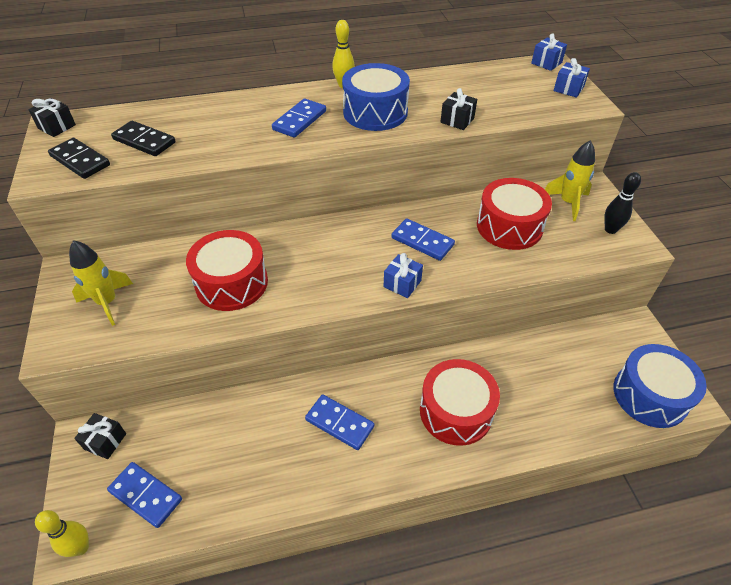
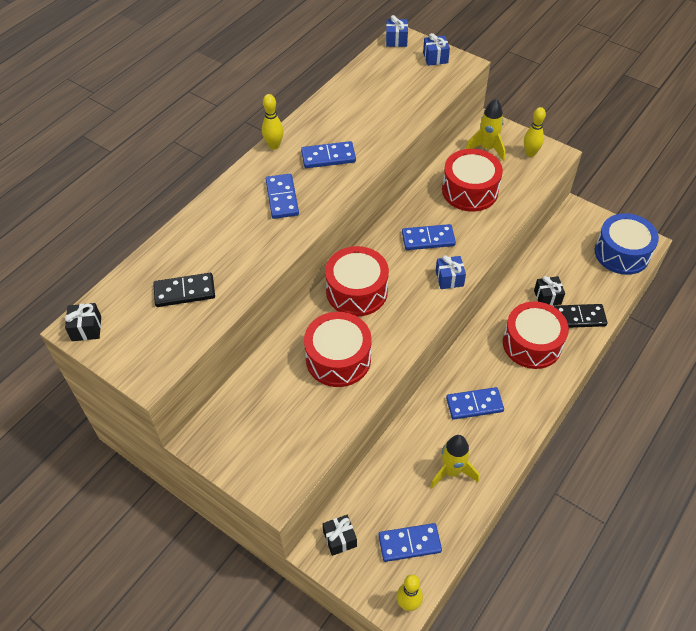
camera: 40 degrees left, 5 degrees up
black domino [48,138,110,179] -> black domino moved to [554,304,607,328]
yellow rocket [69,240,133,326] -> yellow rocket moved to [430,435,479,488]
blue drum [342,63,410,131] -> blue domino [301,141,356,168]
black gift [440,88,477,130] -> black gift moved to [534,276,565,306]
black bowling pin [604,172,641,234] -> yellow bowling pin [524,107,546,157]
none -> red drum [325,246,389,317]

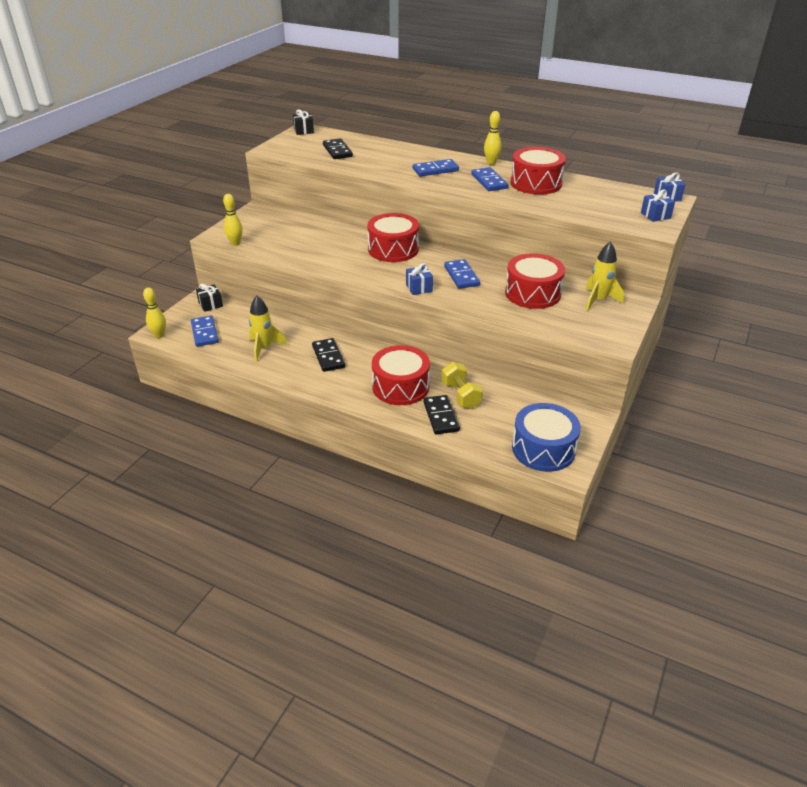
camera: 80 degrees right, 15 degrees down
red drum [304,312,372,387] -> red drum moved to [511,147,566,195]
blue domino [446,387,504,420] -> black domino [312,338,345,372]
yellow bowling pin [524,107,546,157] -> yellow bowling pin moved to [223,194,243,246]
black gift [534,276,565,306] -> yellow dumbbell [441,362,483,409]

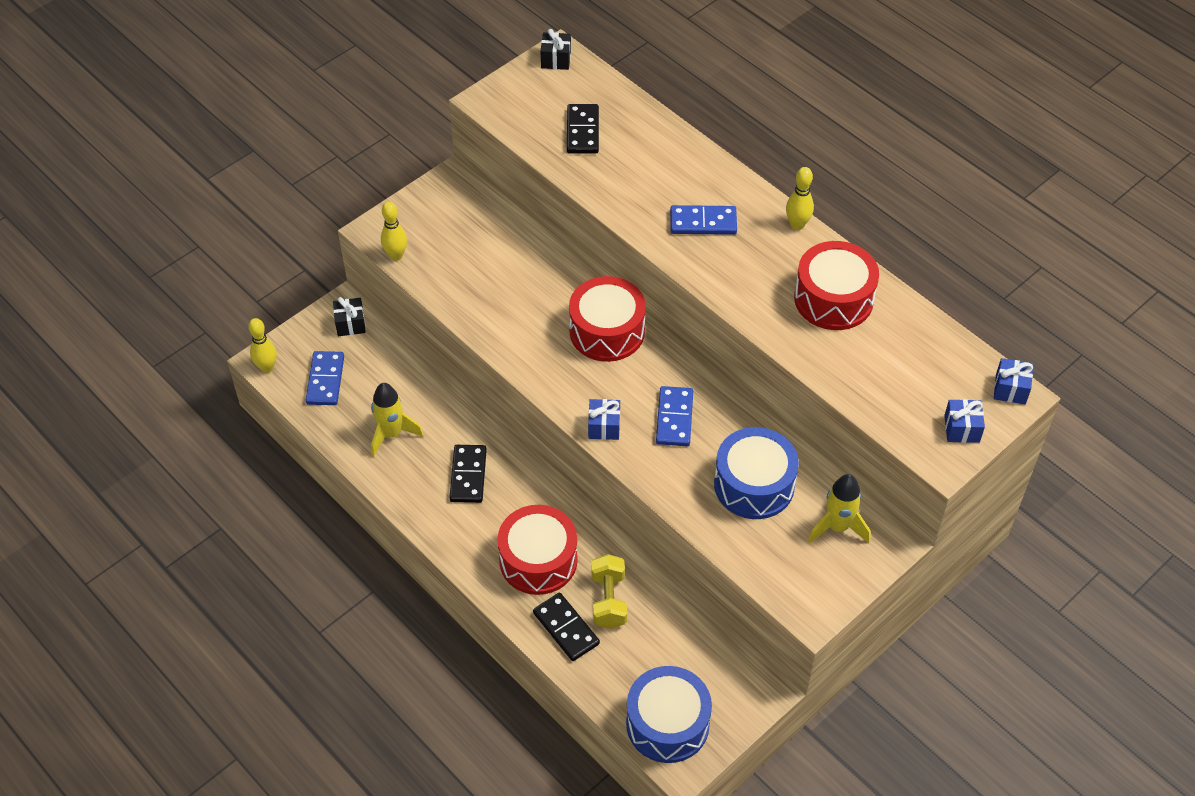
camera: 20 degrees right, 15 degrees up
black domino [423,395,460,435] -> black domino turned 45 degrees counterclockwise [533,593,600,661]
blue domino [471,167,508,191] -> none
red drum [505,253,565,309] -> blue drum [714,427,799,519]

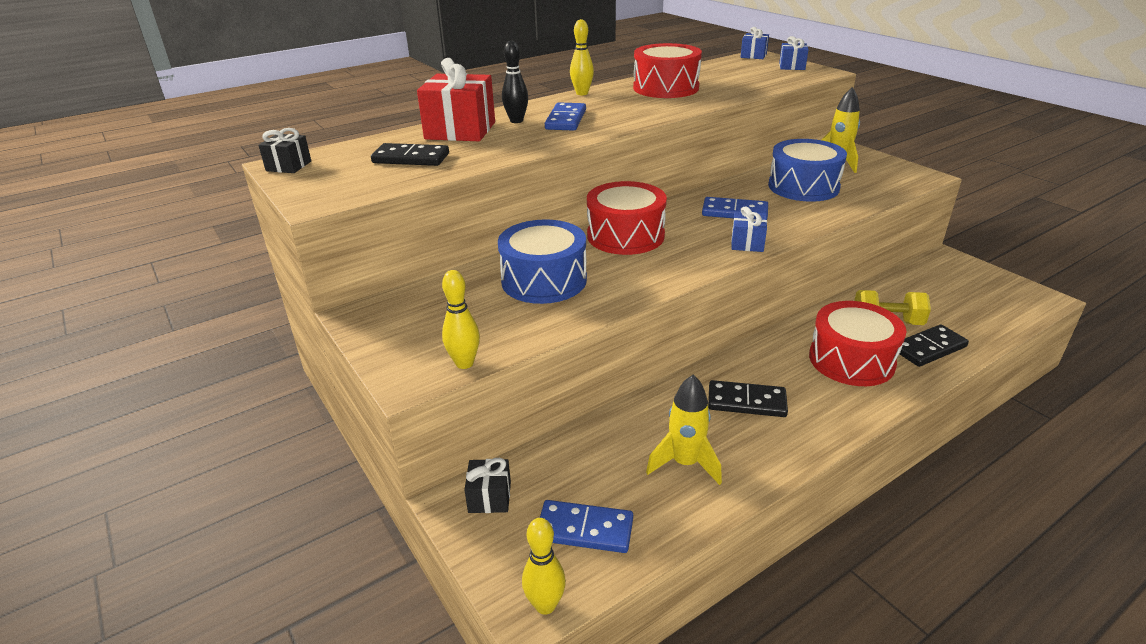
camera: 80 degrees left, 20 degrees down
blue drum [626,666,712,763] -> blue drum moved to [498,219,587,304]
none -> red gift [417,58,495,141]
none -> black bowling pin [502,41,528,123]

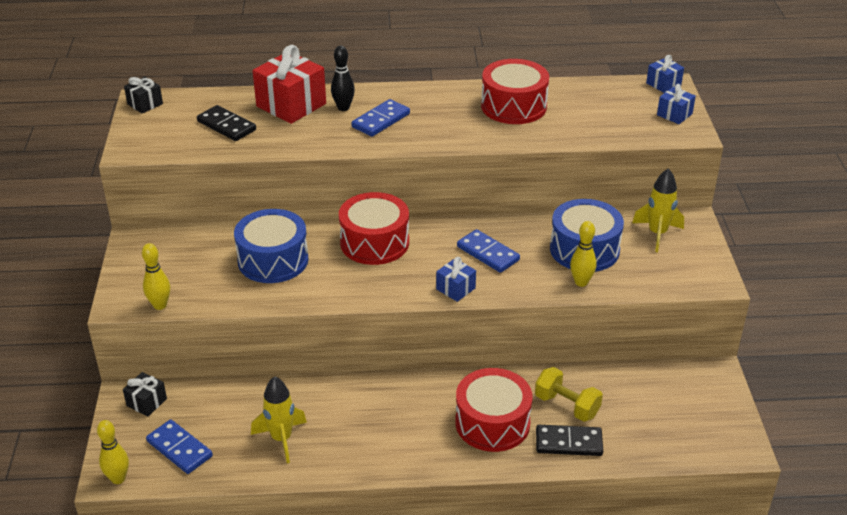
camera: 30 degrees right, 5 degrees up
yellow bowling pin [570,19,594,95] -> yellow bowling pin moved to [570,221,597,287]
black domino [708,380,788,417] -> none

